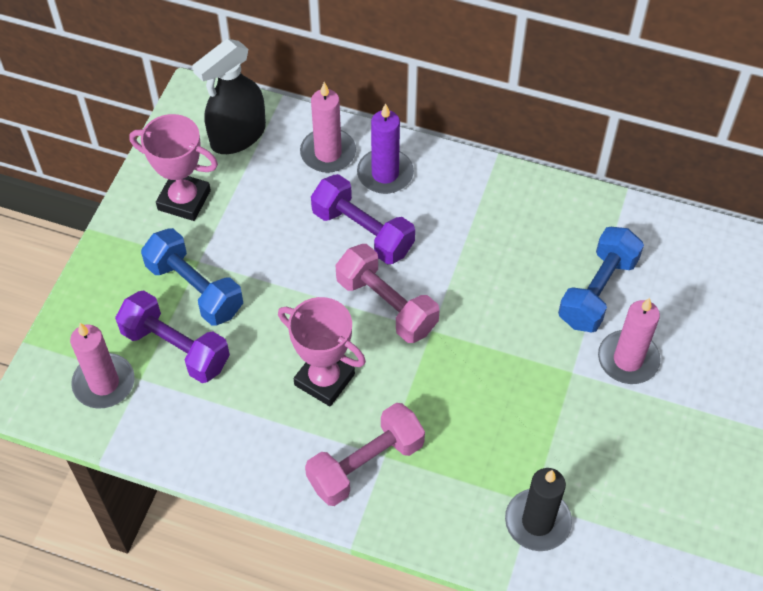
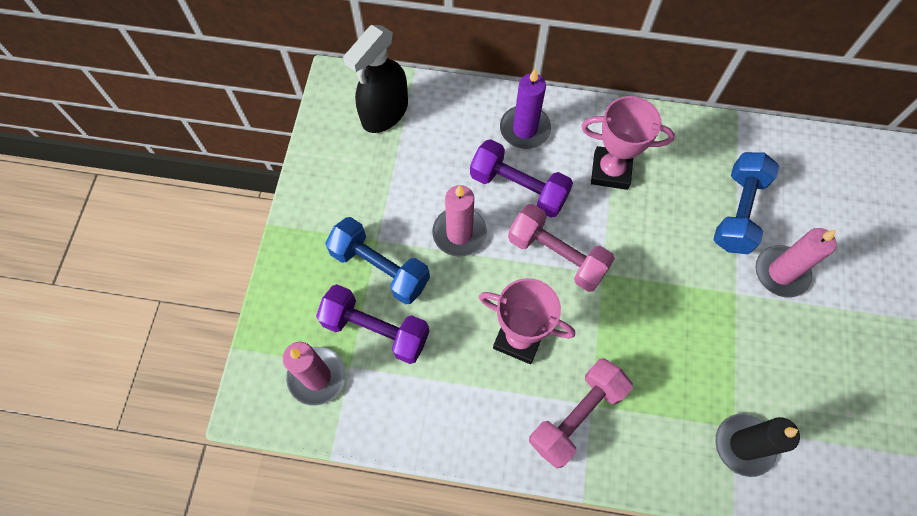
camera: 10 degrees left, 10 degrees up
pink trophy [129,114,218,221] -> pink trophy moved to [581,96,675,190]
pink candle [300,82,356,173] -> pink candle moved to [432,185,487,257]

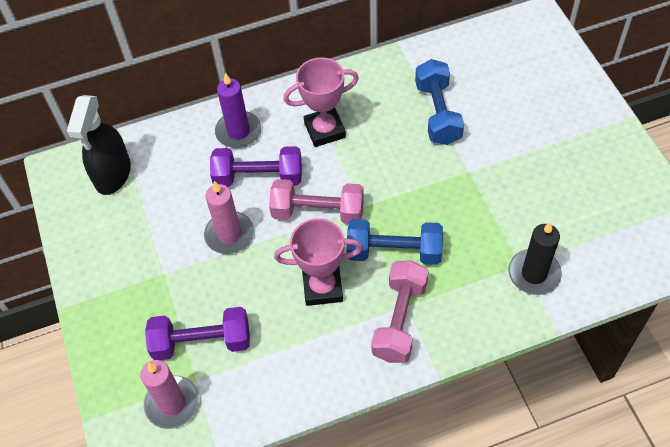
camera: 25 degrees left, 10 degrees down
blue dumbbell [325,217,430,304] -> blue dumbbell moved to [347,219,443,265]
pink candle [756,228,836,297] -> none

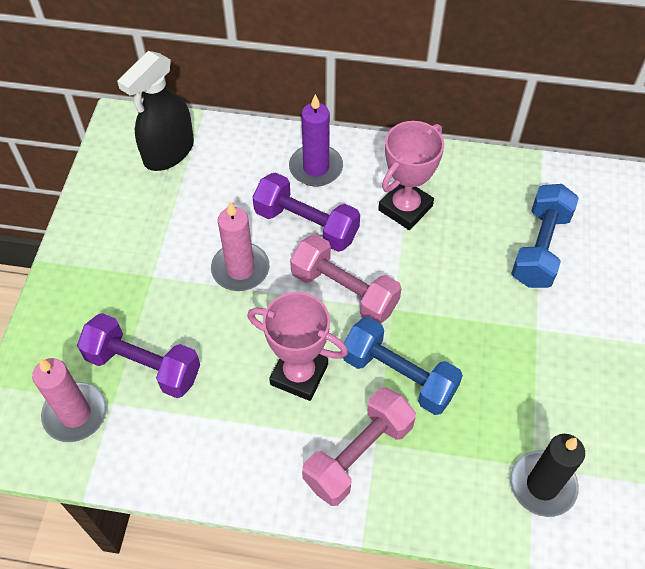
camera: 25 degrees right, 0 degrees up
pink trophy [283,57,359,147] -> pink trophy turned 60 degrees counterclockwise [378,121,444,230]

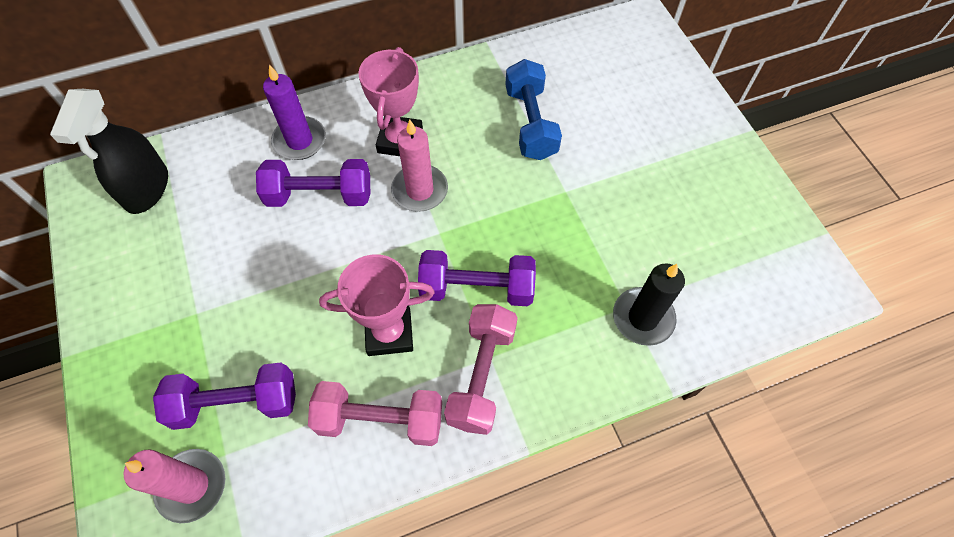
camera: 30 degrees left, 5 degrees up
pink candle [211,202,269,291] -> pink candle moved to [391,120,448,212]
pink dumbbell [290,234,402,324] -> pink dumbbell moved to [308,381,442,446]
blue dumbbell [343,317,463,415] -> purple dumbbell [418,250,536,306]

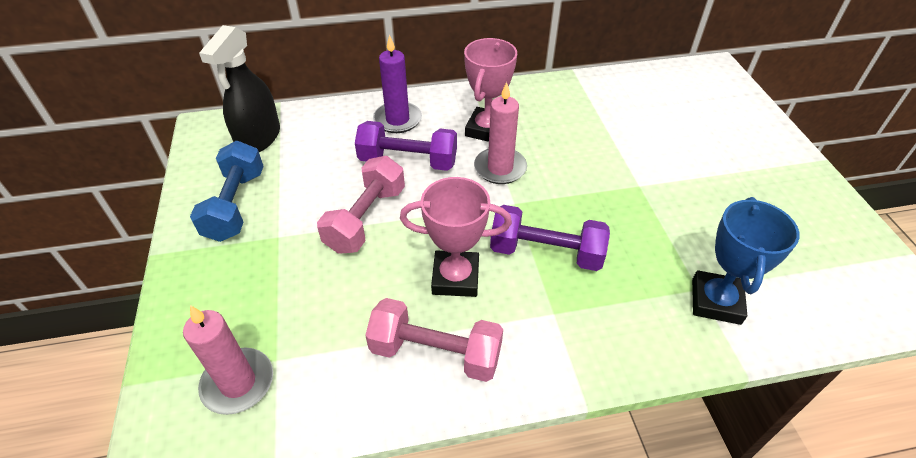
camera: 10 degrees right, 15 degrees down
purple dumbbell [153,363,296,430] -> none
pink dumbbell [444,304,518,435] -> pink dumbbell moved to [317,156,405,254]
blue dumbbell [505,59,562,160] -> blue dumbbell moved to [190,141,264,242]
black candle [613,263,685,346] -> blue trophy [692,197,800,325]

